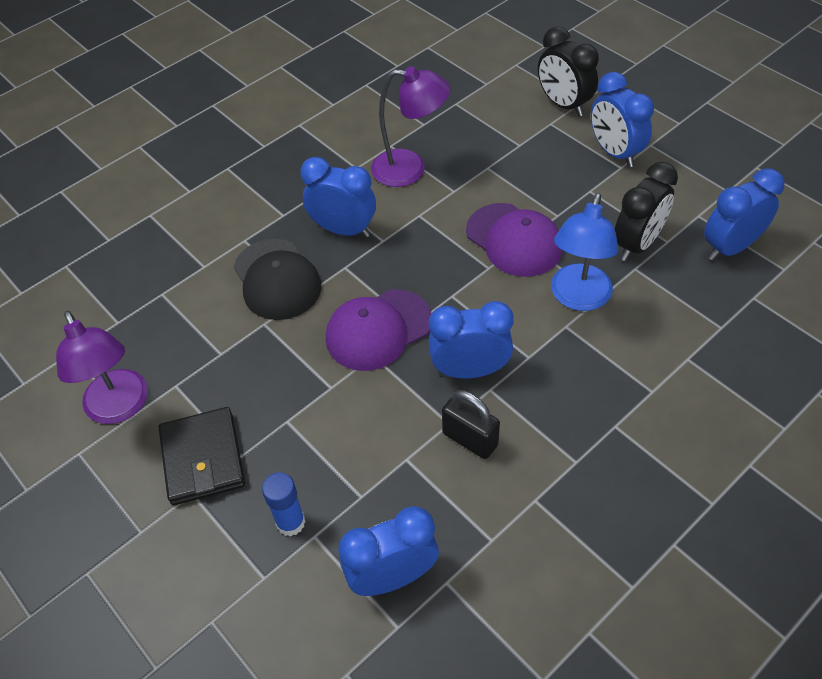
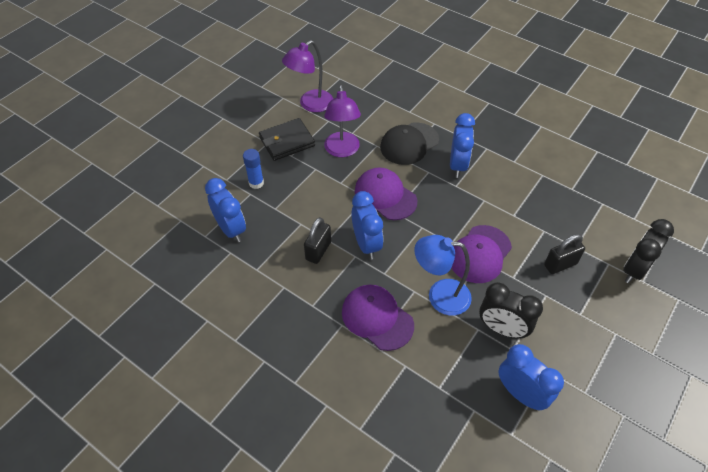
camera: 75 degrees right, 0 degrees up
purple lamp [371,66,450,187] -> purple lamp moved to [324,85,361,157]
blue clock [591,72,654,167] -> none
none -> purple cap [342,285,414,351]
none -> black padlock [544,234,585,274]

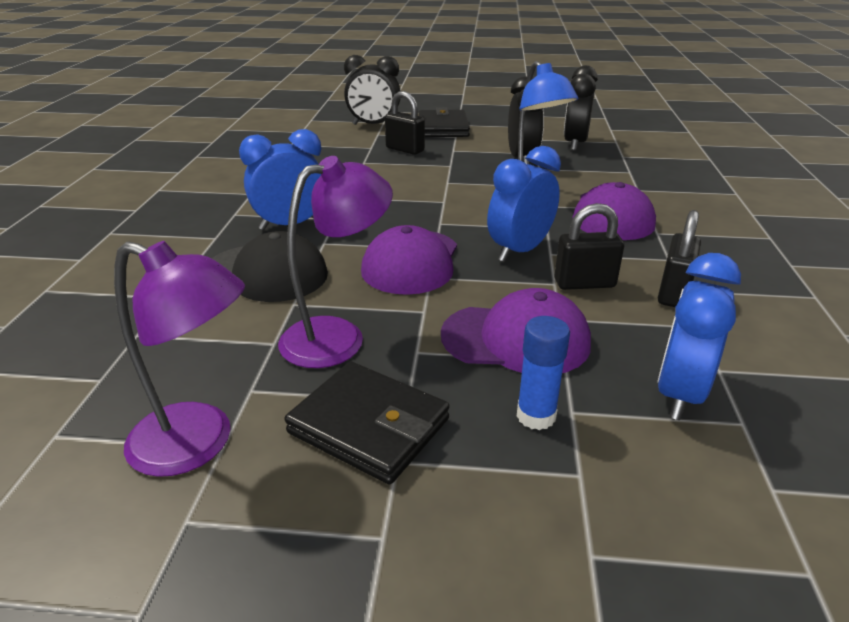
camera: 120 degrees left, 20 degrees down
purple cap [452,225,512,283] -> purple cap moved to [441,288,591,373]
blue clock [498,344,564,410] -> black clock [564,65,598,151]
none -> black wallet [419,107,470,137]
none -> black padlock [658,210,701,307]

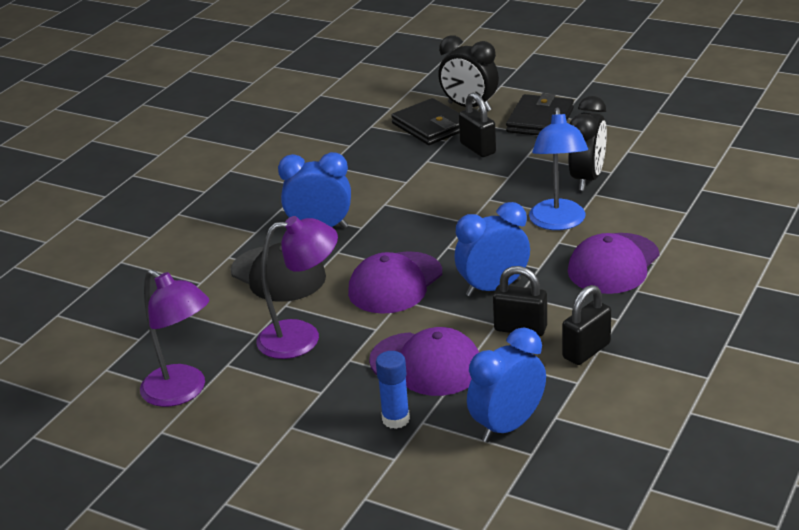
camera: 25 degrees right, 0 degrees up
black wallet [284,361,450,484] -> black wallet moved to [391,98,460,145]
black clock [564,65,598,151] -> none

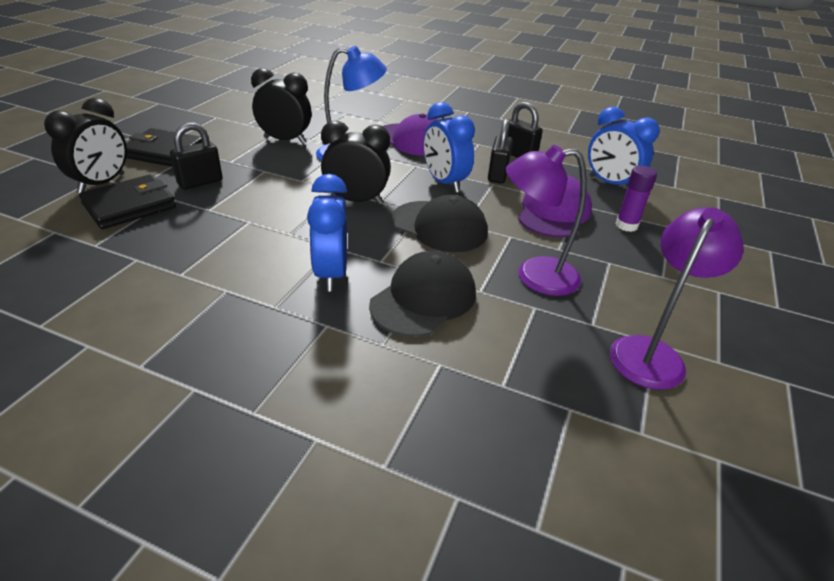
camera: 100 degrees left, 5 degrees up
purple lamp [256,216,338,359] -> purple lamp turned 75 degrees counterclockwise [506,145,587,296]
purple cap [348,251,442,314] -> black cap [391,195,488,252]
blue glue stick [376,351,410,429] -> purple glue stick [615,166,657,232]
none -> black clock [321,121,391,204]

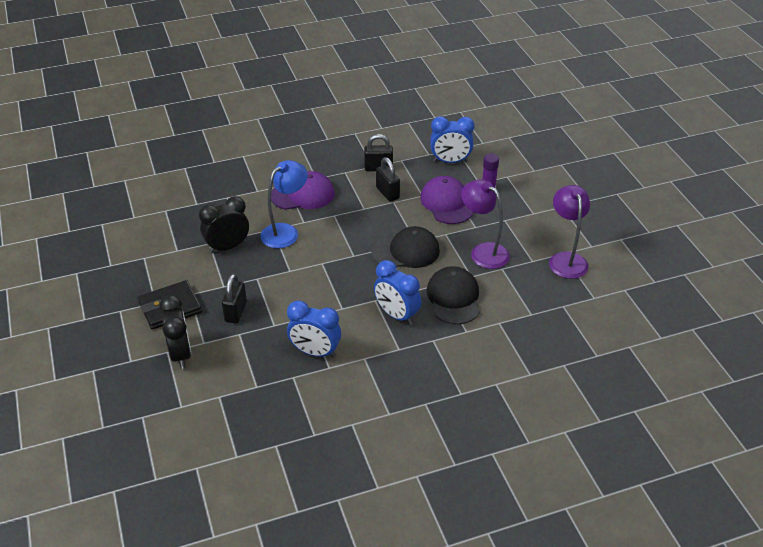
camera: 40 degrees left, 5 degrees up
black wallet [79,174,176,229] -> none
black clock [321,121,391,204] -> none
blue clock [424,102,475,193] -> blue clock moved to [287,300,341,358]
purple lamp [506,145,587,296] -> purple lamp turned 90 degrees clockwise [461,180,510,269]

